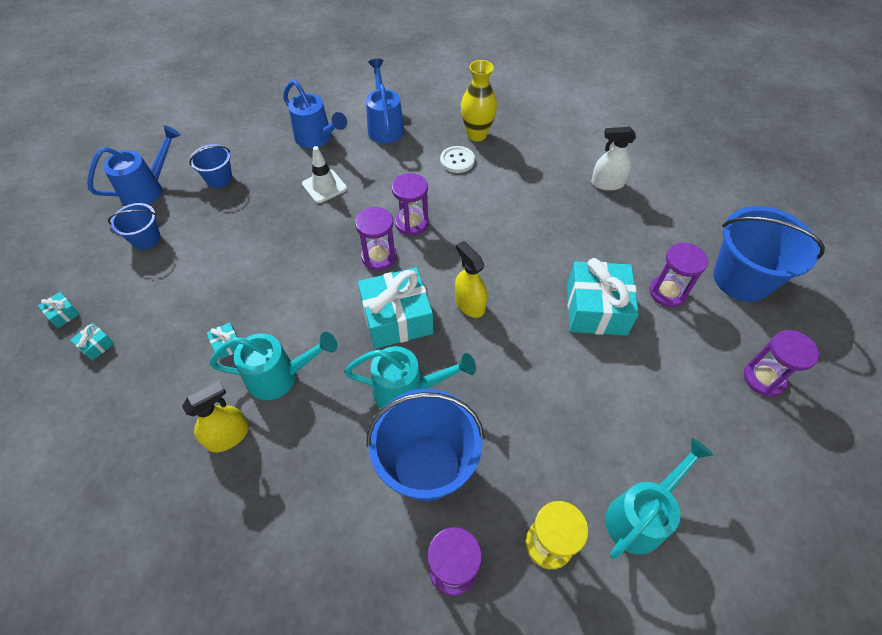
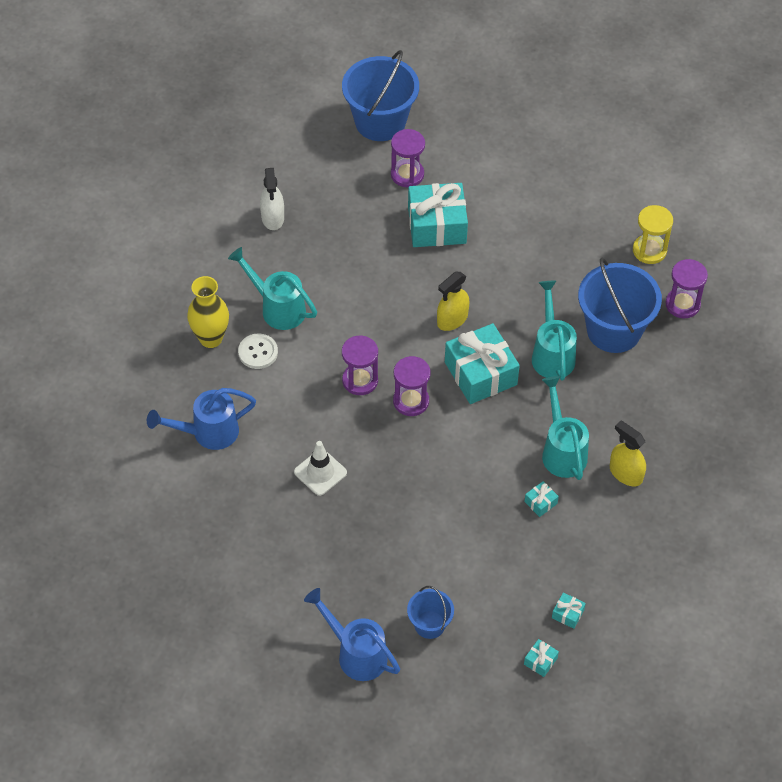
camera: 100 degrees left, 0 degrees up
blue bucket [189,144,232,188] -> none
blue watering can [283,80,347,148] -> none
turquoise watering can [605,438,713,559] -> turquoise watering can moved to [228,247,317,330]
purple hourglass [744,330,819,397] -> none

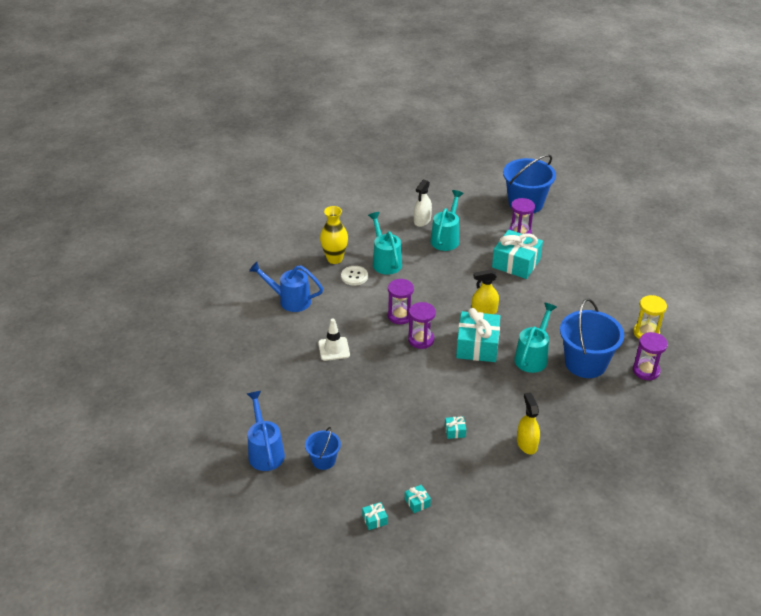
camera: 35 degrees right, 15 degrees down
turquoise watering can [542,376,589,480] -> turquoise watering can moved to [431,190,464,251]

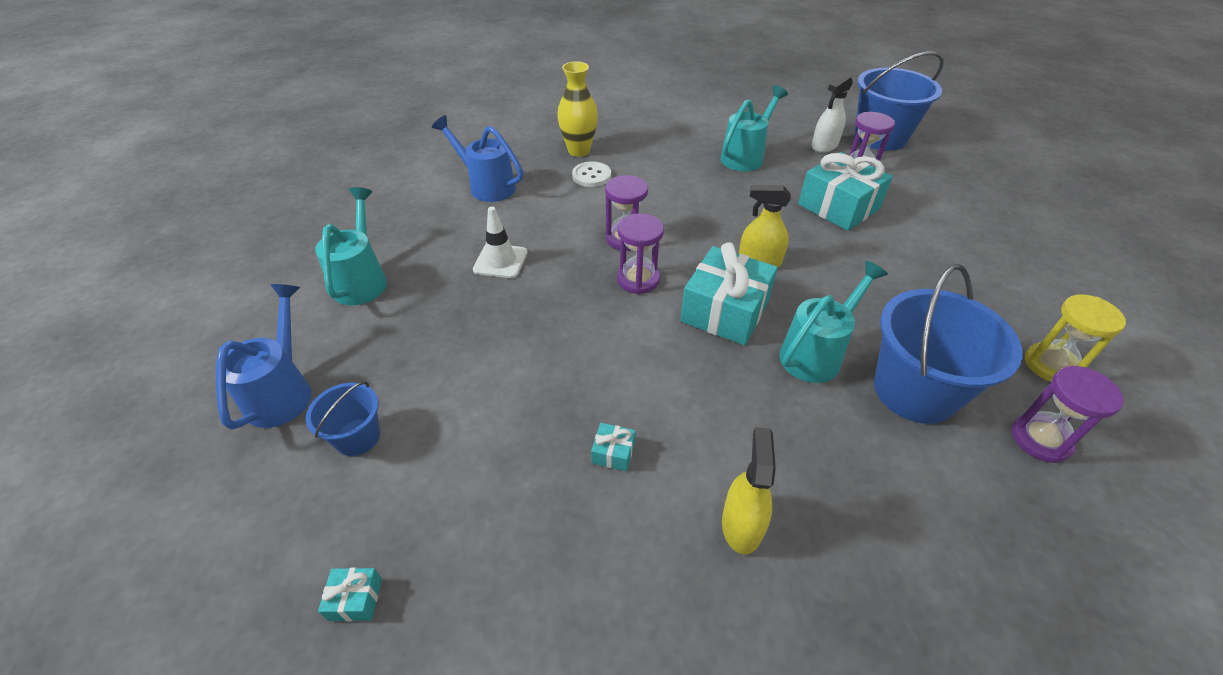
camera: 20 degrees right, 5 degrees up
turquoise watering can [368,212,402,275] -> turquoise watering can moved to [315,187,387,305]
turquoise gift [405,485,431,513] -> none
white spray bottle [414,179,432,227] -> white spray bottle moved to [812,75,853,153]

